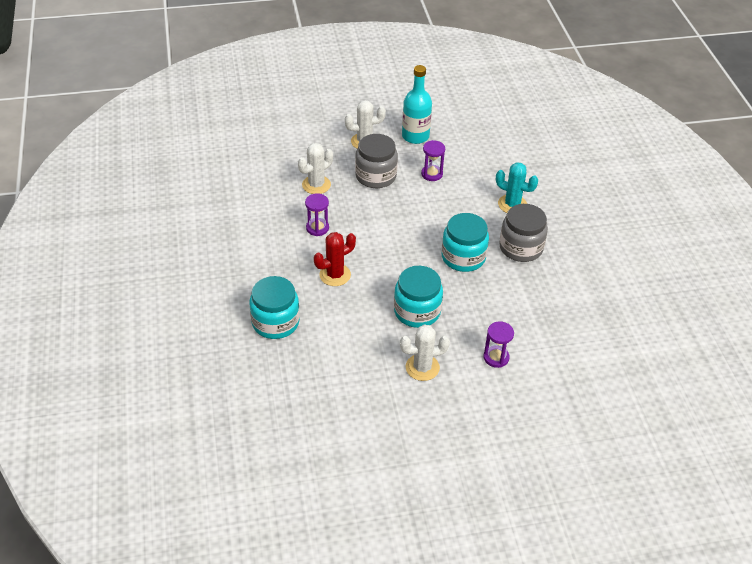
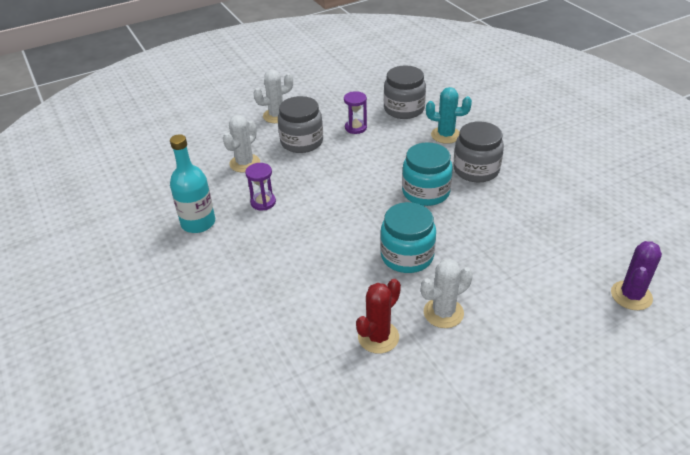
camera: 15 degrees left, 5 degrees down
turquoise jar [249,276,300,339] -> none
red cactus [314,232,356,286] -> red cactus moved to [356,279,401,354]
turquoise bottle [402,65,432,144] -> turquoise bottle moved to [170,134,215,233]
purple hourglass [484,321,514,368] -> none
none -> grey jar [384,65,426,119]
none -> purple cactus [611,241,662,310]

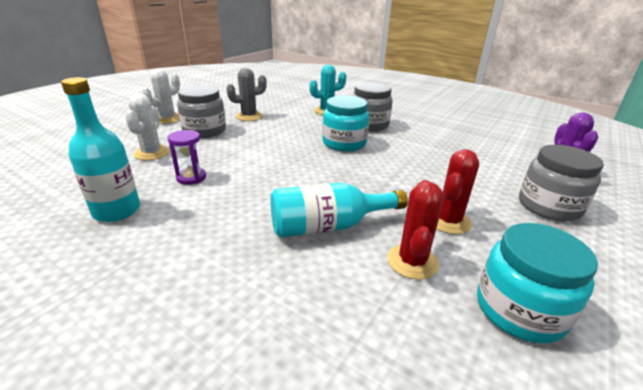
camera: 30 degrees left, 10 degrees down
purple hourglass [344,91,367,134] -> grey cactus [226,68,267,121]
turquoise jar [380,202,436,273] -> turquoise jar moved to [477,223,598,344]
grey jar [384,65,426,119] -> grey jar moved to [519,145,604,222]
white cactus [421,259,473,328] -> red cactus [436,149,479,234]
none -> turquoise bottle [271,183,408,238]

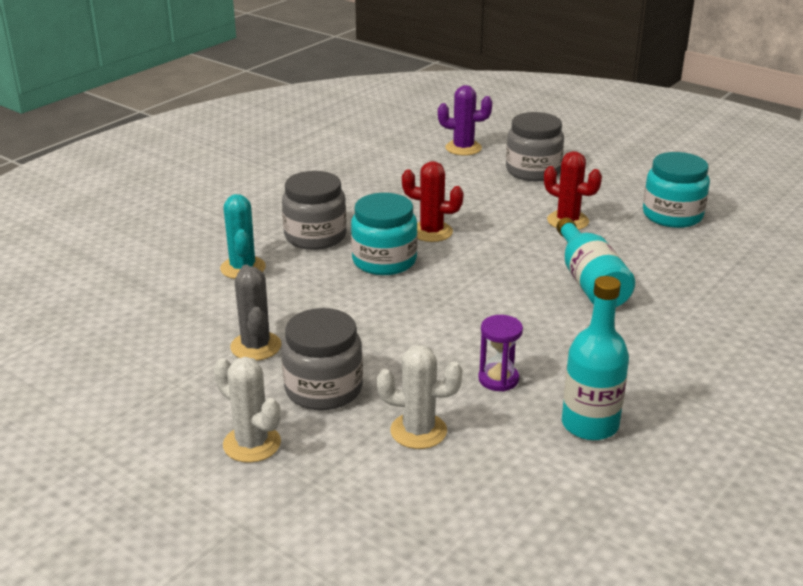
camera: 85 degrees left, 0 degrees up
red cactus [387,180,444,280] -> red cactus moved to [402,161,464,242]

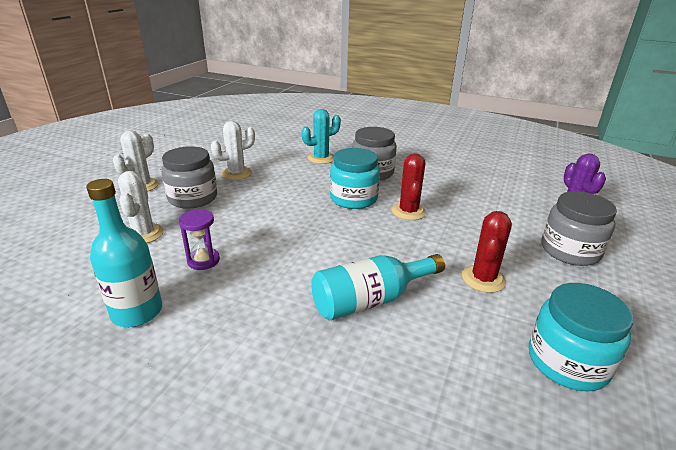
camera: 75 degrees right, 0 degrees up
grey cactus [230,265,281,361] -> white cactus [211,121,255,180]

